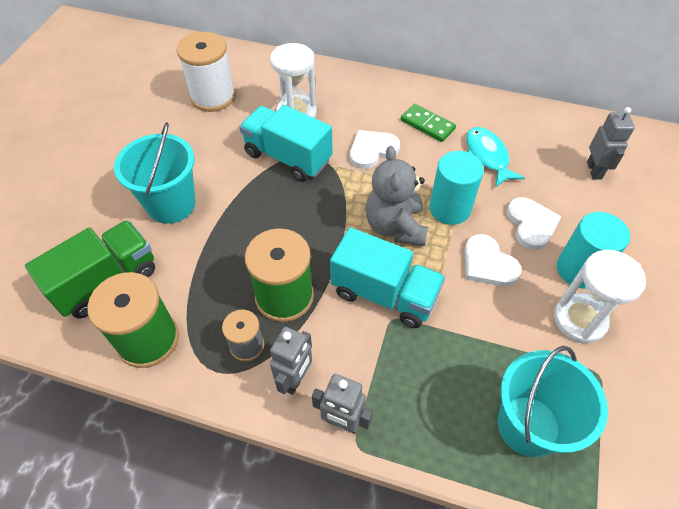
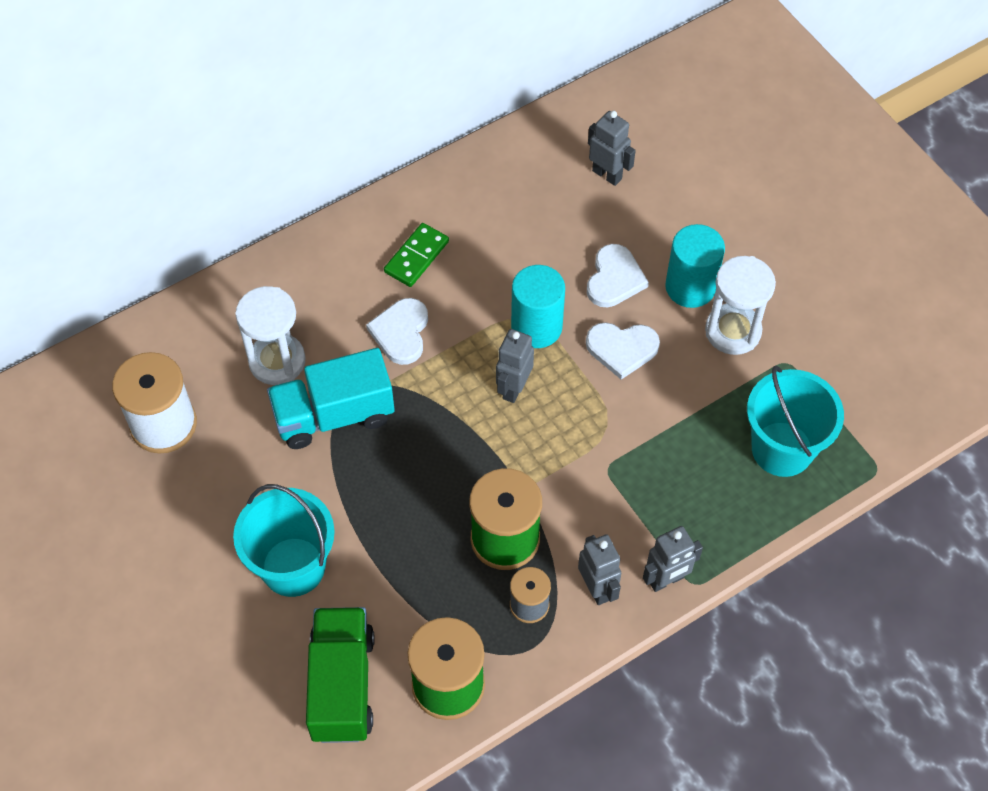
camera: 50 degrees left, 5 degrees up
turquoise truck [330,227,445,328] -> none
grey teddy bear [366,146,428,246] -> grey robot [496,329,534,403]
green domino [401,104,456,142] -> green domino turned 45 degrees counterclockwise [384,223,449,287]
turquoise fish [466,127,525,187] -> none
white heart [507,197,562,250] -> white heart turned 75 degrees clockwise [587,244,649,307]

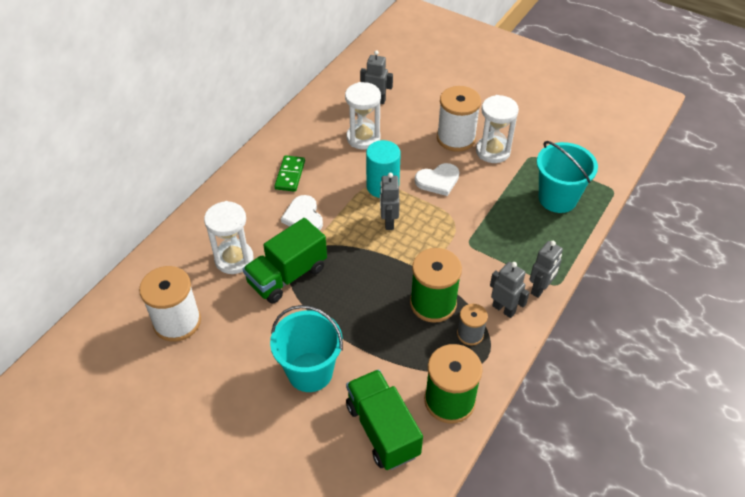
camera: 25 degrees left, 10 degrees down
turquoise truck [267,348,395,449] -> green truck [243,218,327,304]
white heart [587,244,649,307] -> none
turquoise cylinder [665,224,725,308] -> white spool [437,86,481,152]
none -> white hourglass [345,82,381,150]

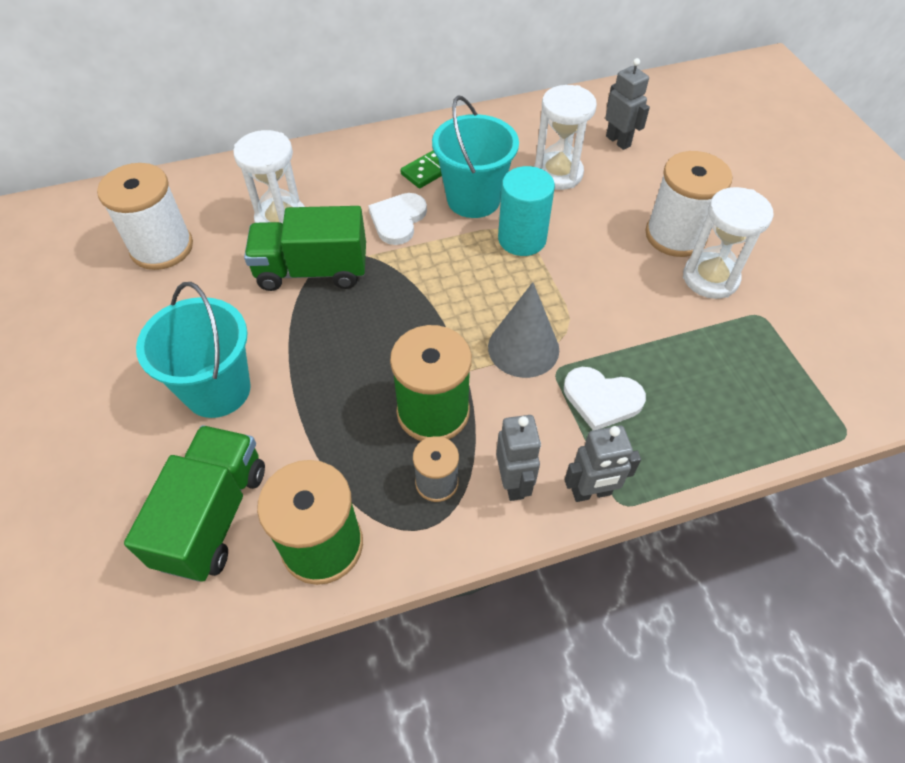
camera: 40 degrees right, 5 degrees up
grey robot [380,173,400,230] -> none
white heart [415,163,459,196] -> white heart moved to [564,367,646,430]
turquoise bucket [537,141,598,213] -> turquoise bucket moved to [432,95,519,218]
none -> grey cone [488,282,559,378]

